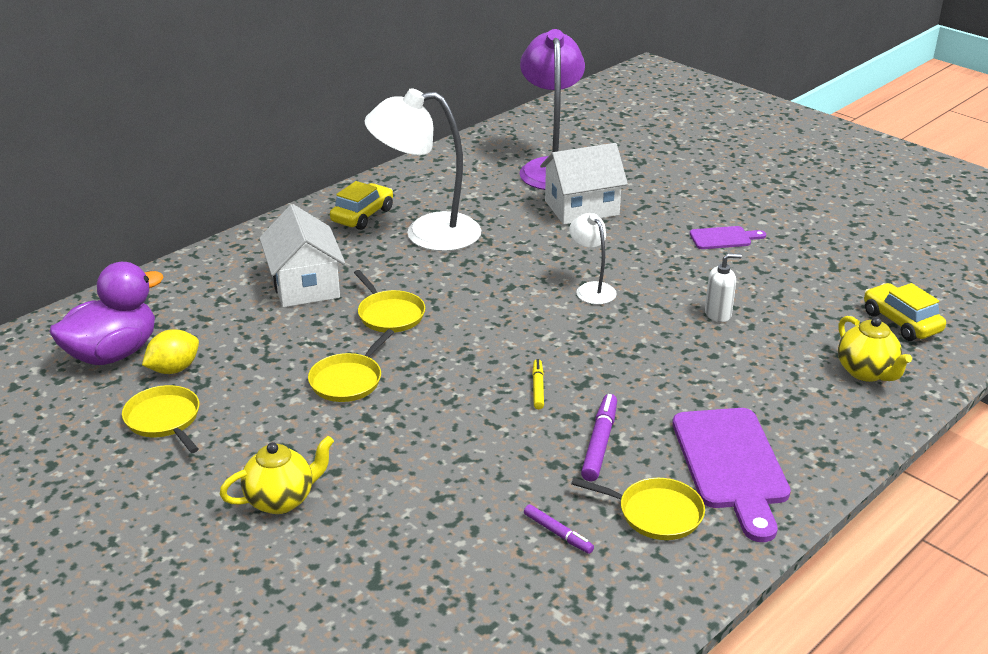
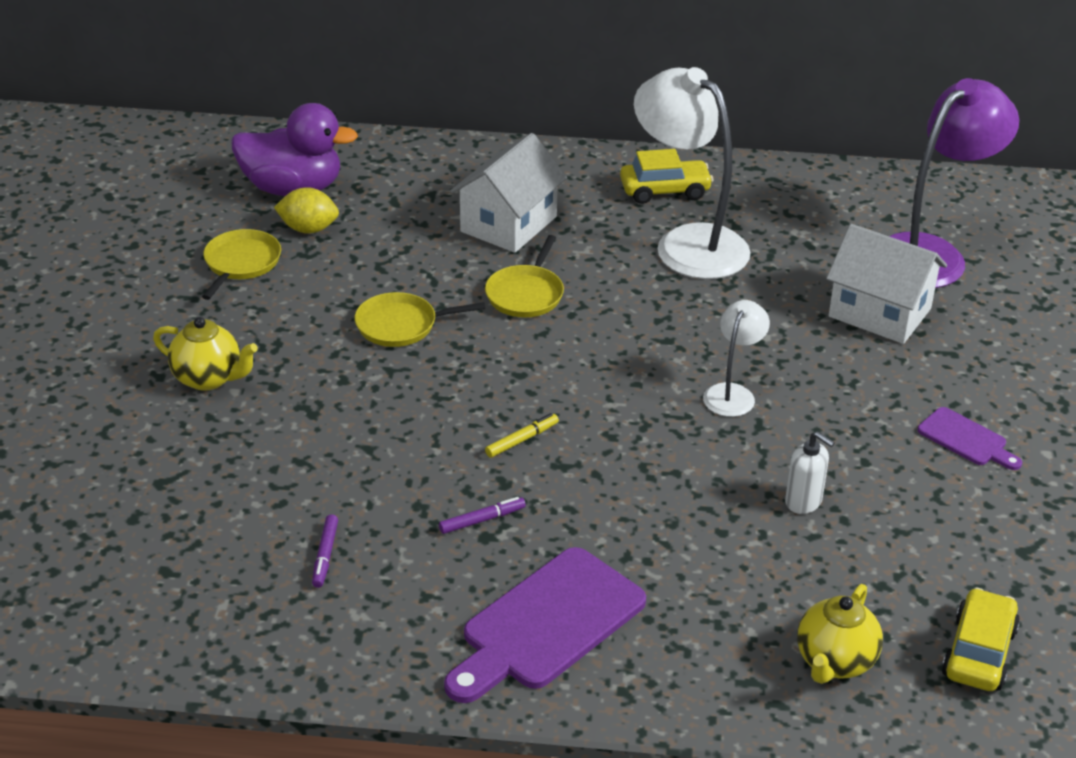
camera: 50 degrees right, 5 degrees up
yellow pan [571,478,705,540] -> none
purple marker [581,394,617,481] -> purple marker [439,497,526,534], size x0.63

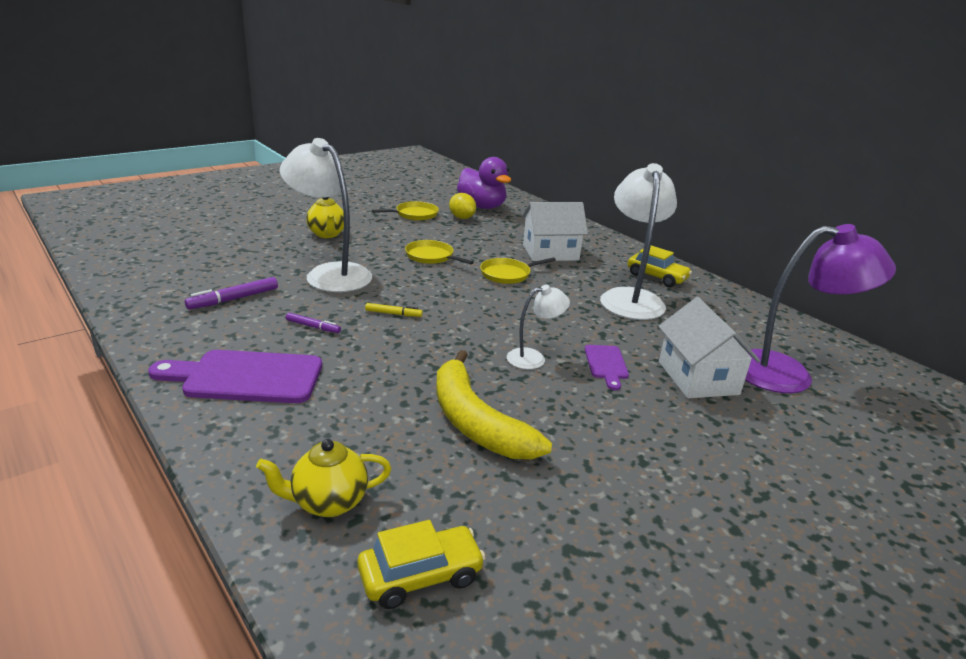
camera: 45 degrees right, 10 degrees down
purple marker [312,514,338,588] -> purple marker [185,277,278,310], size x1.60
white soap dispenser [785,431,835,514] -> yellow banana [437,350,552,459]
purple cutting board [918,407,1022,470] -> purple cutting board moved to [585,345,629,390]
none -> white lamp [280,138,372,292]

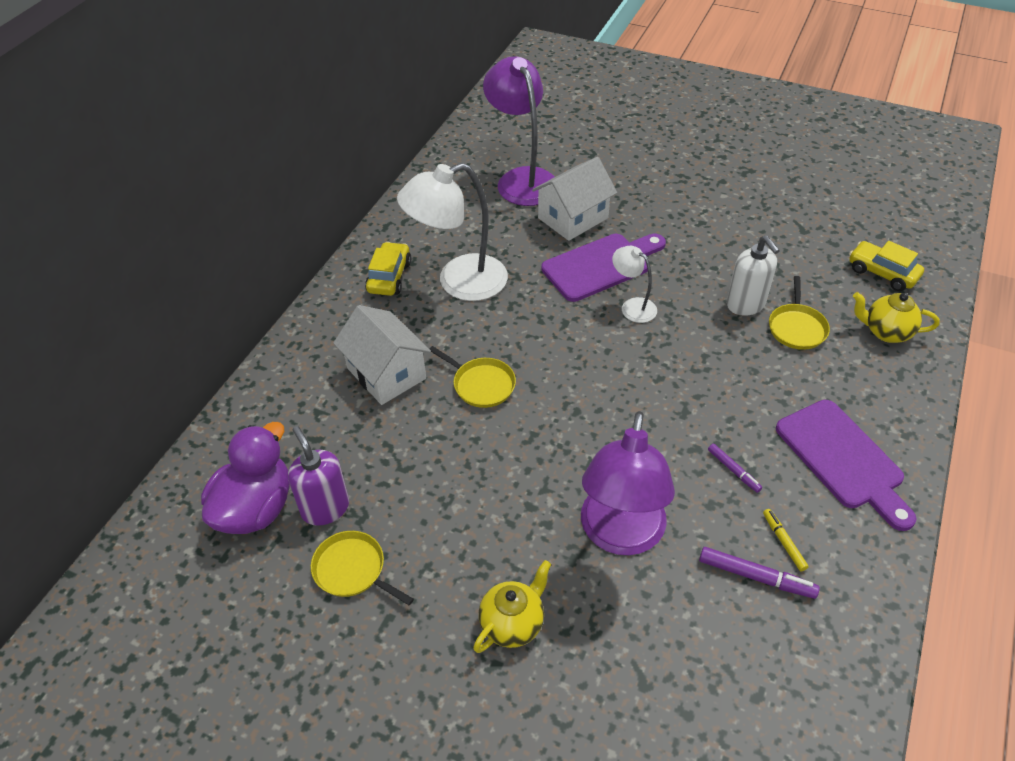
camera: 115 degrees left, 20 degrees up
yellow teapot [256,439,391,517] -> yellow teapot turned 150 degrees clockwise [853,292,940,343]
white lamp [280,138,372,292] -> purple lamp [581,411,675,555]
purple marker [286,313,341,333] -> purple marker turned 150 degrees clockwise [708,444,762,493]
yellow marker [365,303,423,317] -> yellow marker moved to [763,509,809,571]
yellow pan [405,240,474,264] -> yellow pan moved to [769,276,830,350]
yellow banana [437,350,552,459] -> white soap dispenser [727,235,780,316]
yellow lemon [449,193,476,219] -> purple soap dispenser [288,426,349,526]
purple cutting board [585,345,629,390] -> purple cutting board [541,234,666,302], size x1.93

